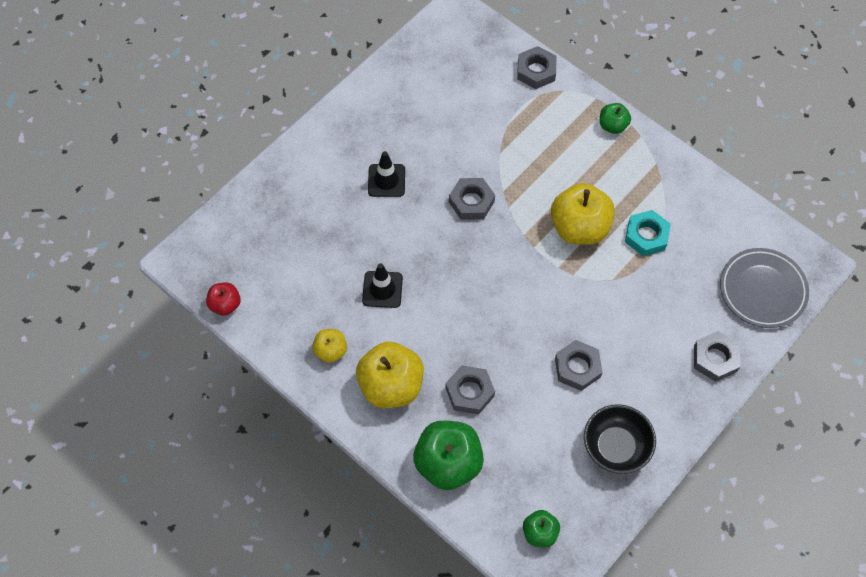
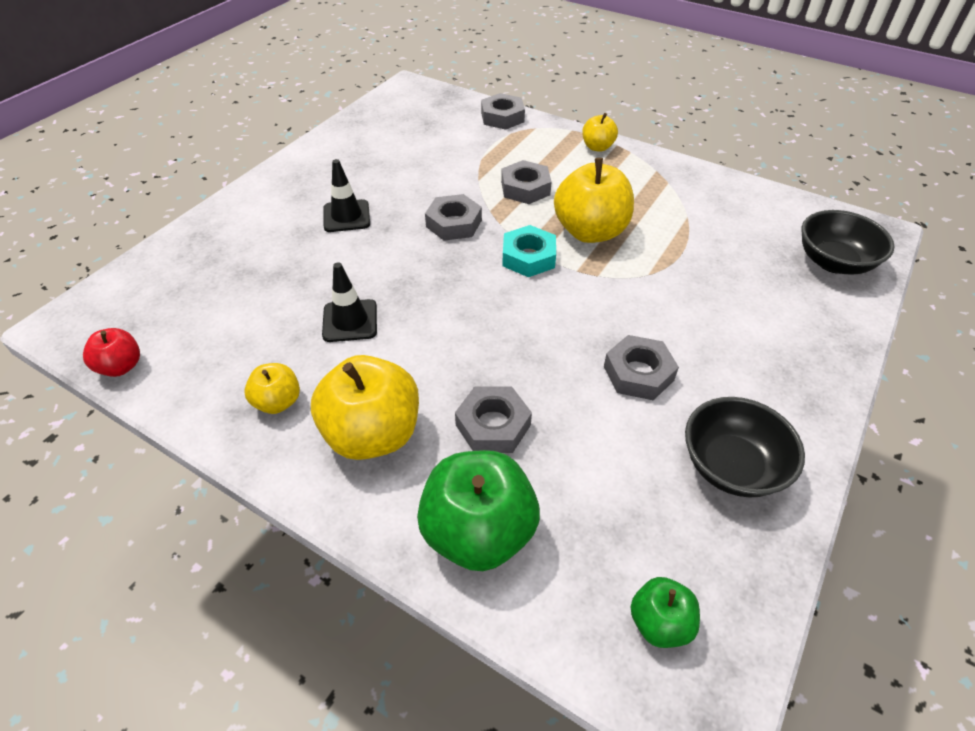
camera: 10 degrees left, 15 degrees down
green apple [600,103,631,134] -> yellow apple [582,113,618,152]
turquoise nut [625,210,671,256] -> turquoise nut moved to [502,225,556,277]
grey nut [694,331,740,382] -> grey nut moved to [501,160,552,204]
grey plate [720,248,809,328] -> black bowl [801,210,895,275]

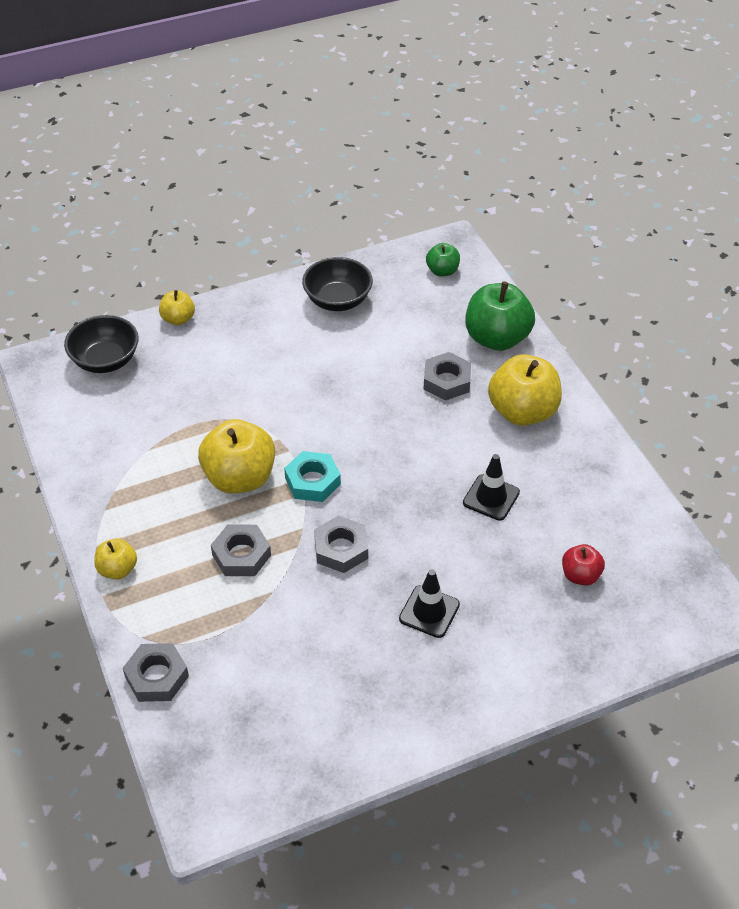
camera: 145 degrees left, 0 degrees up
red apple [83,328,140,377] -> red apple moved to [562,544,605,586]
yellow apple [244,363,300,414] -> yellow apple moved to [159,290,195,325]
grey nut [604,335,679,400] -> none

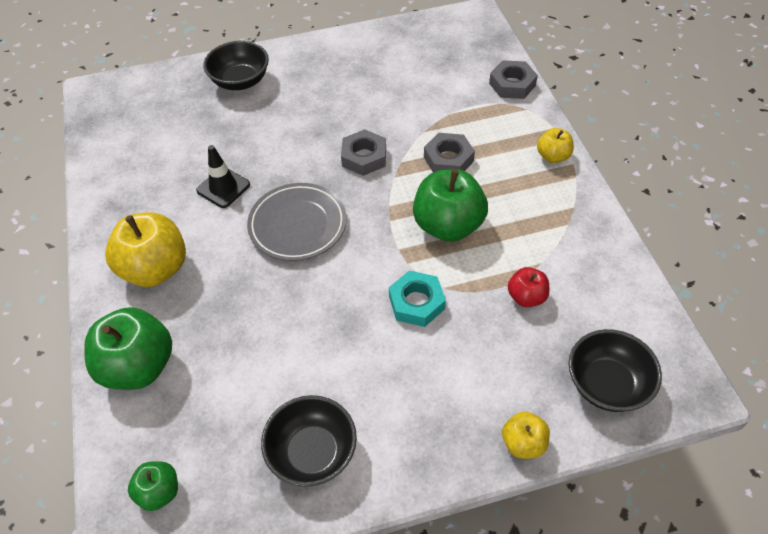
camera: 170 degrees left, 5 degrees up
yellow apple [198,419,275,493] -> green apple [413,169,488,242]
turquoise nut [284,451,341,502] -> turquoise nut moved to [389,271,446,327]
black traffic cone [399,569,460,638] -> none
grey nut [424,352,471,400] -> none
red apple [562,544,605,586] -> red apple moved to [508,267,549,307]
none -> black bowl [204,41,269,90]
none -> grey plate [247,183,347,261]

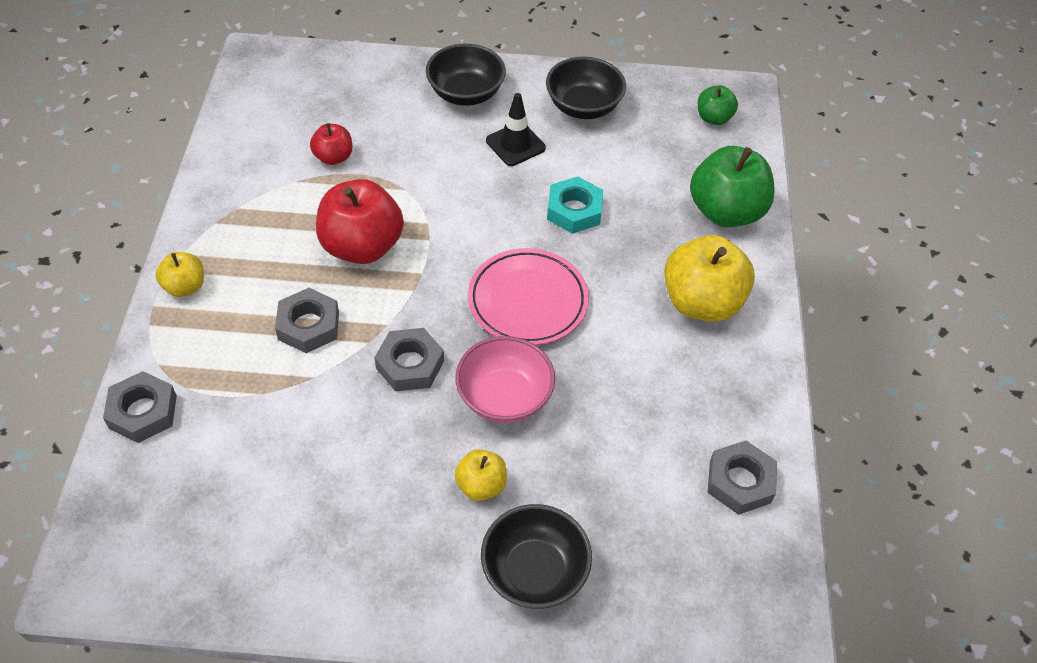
camera: 165 degrees left, 0 degrees up
black traffic cone [196,145,250,208] -> black traffic cone moved to [486,93,546,166]
grey plate [247,183,347,261] -> pink plate [468,248,589,345]
turquoise nut [389,271,446,327] -> turquoise nut moved to [547,177,603,234]
green apple [413,169,488,242] -> red apple [316,179,404,264]
yellow apple [502,411,550,459] -> yellow apple moved to [454,449,507,501]
black bowl [568,329,662,412] -> black bowl moved to [426,44,506,106]
none -> pink bowl [455,336,555,423]
none -> grey nut [708,441,777,515]

